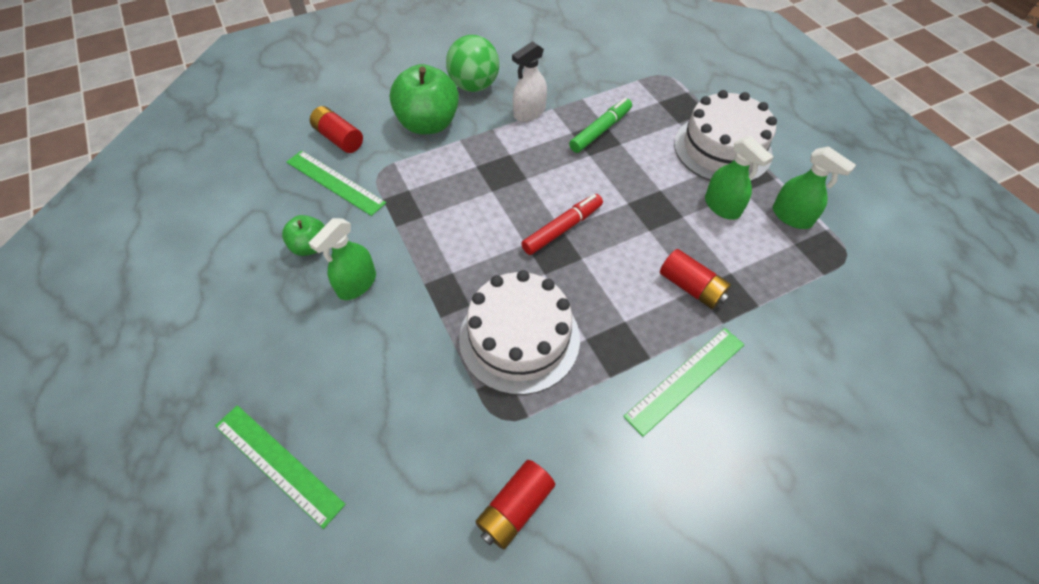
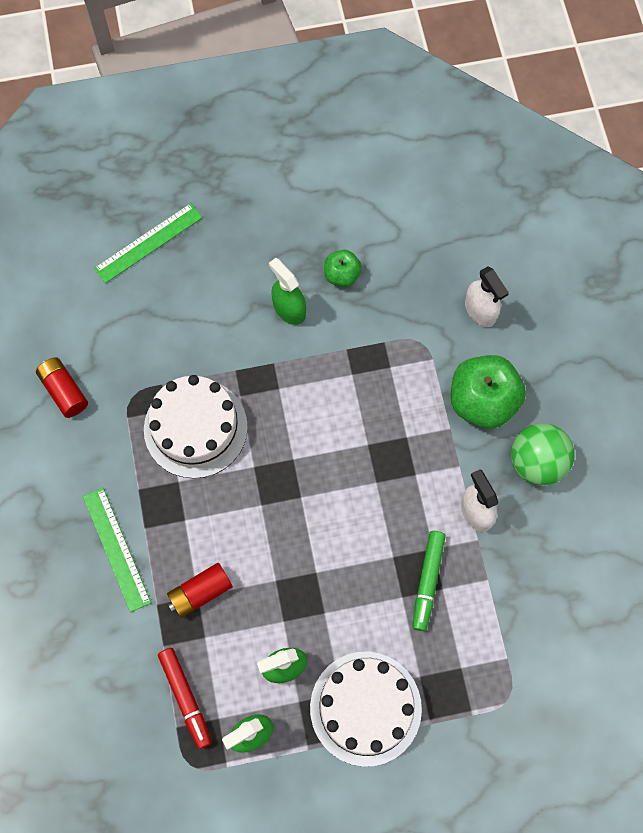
camera: 105 degrees right, 15 degrees up
green ruler [287,150,386,216] -> none
red battery [310,106,363,153] -> white spray bottle [465,266,509,327]
red marker [521,194,603,255] -> red marker moved to [158,648,212,749]
green marker [569,98,632,153] -> green marker turned 45 degrees clockwise [412,531,446,631]

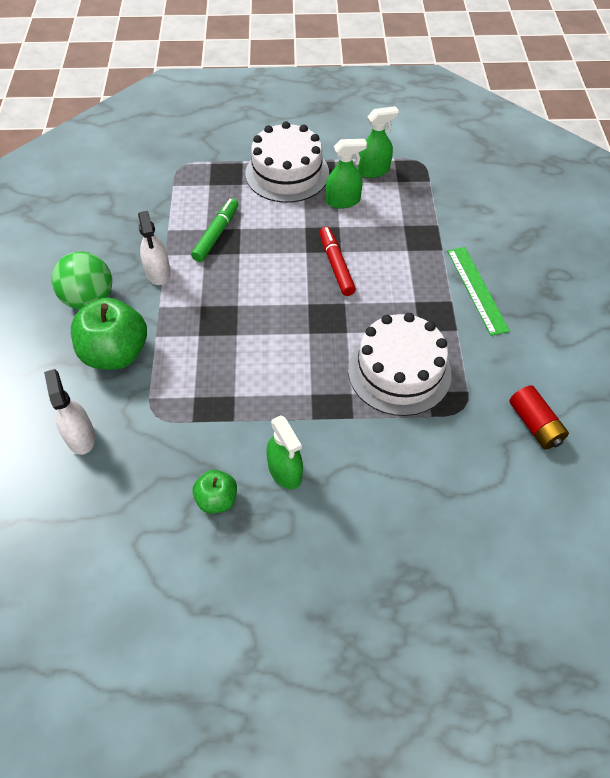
camera: 170 degrees left, 15 degrees down
green ruler [94,203,203,283] -> none
red marker [158,648,212,749] -> red marker moved to [319,227,356,296]
red battery [167,563,233,618] -> none

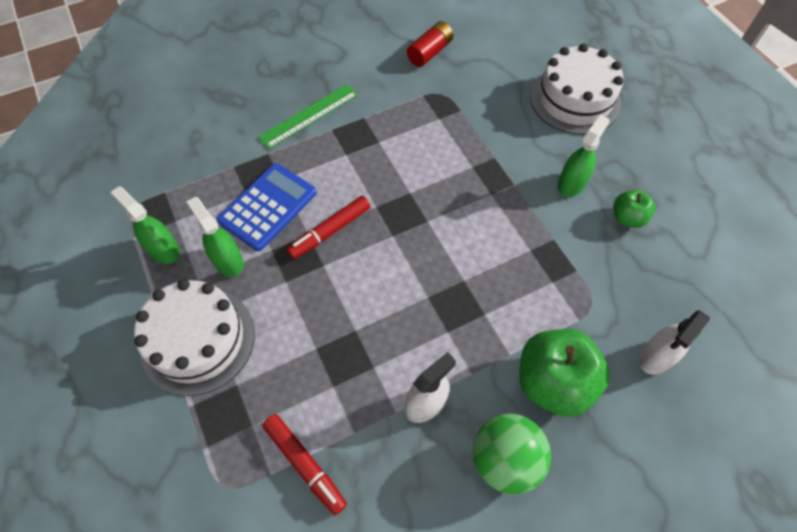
camera: 115 degrees left, 5 degrees up
green marker [191,198,238,262] -> none
white cake [348,313,452,416] -> white cake moved to [530,44,624,134]
none -> blue calculator [217,163,317,251]
none -> red marker [262,414,347,515]

